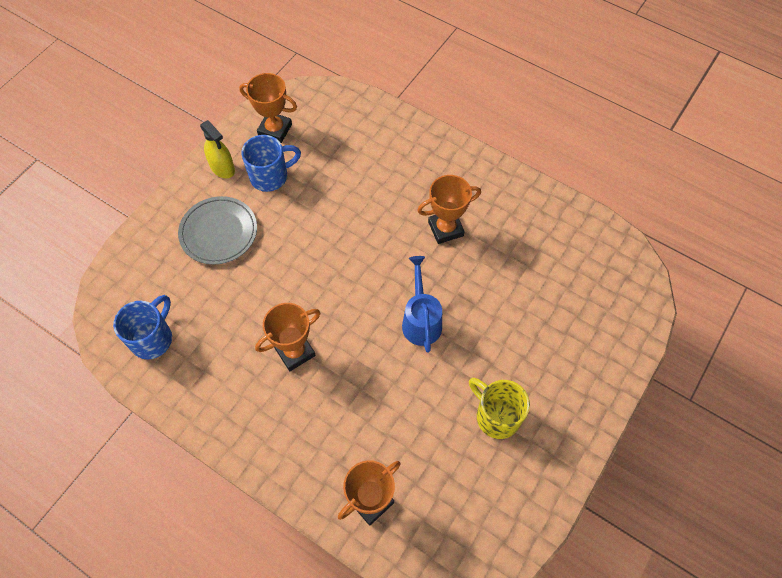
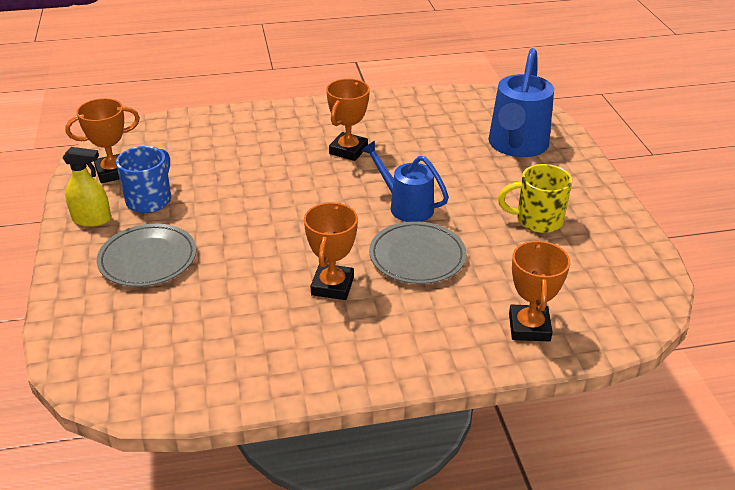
camera: 45 degrees left, 25 degrees down
blue mug [113,295,172,360] -> none
none -> grey plate [369,221,467,284]
none -> blue watering can [488,48,554,157]

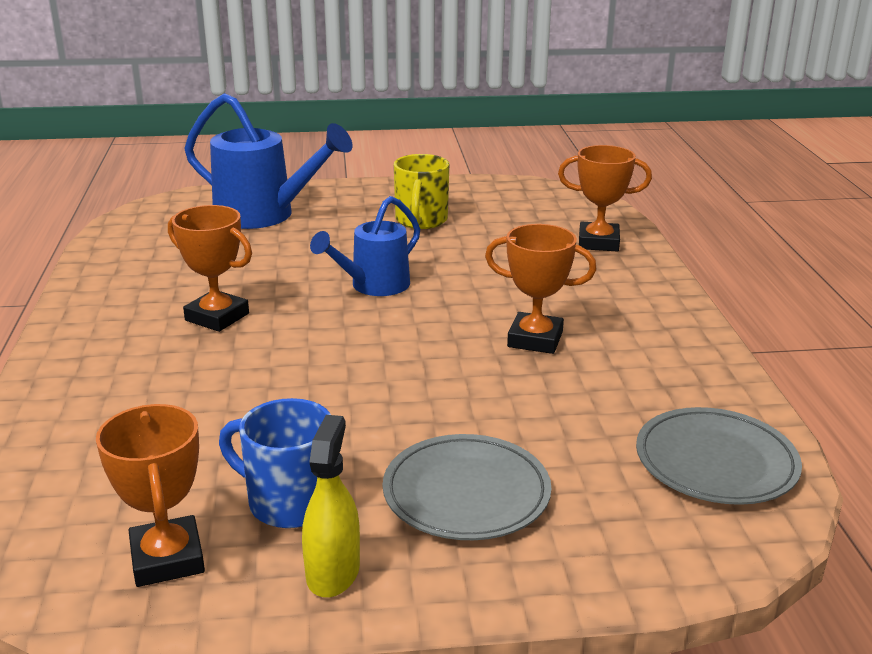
camera: 85 degrees left, 10 degrees down
grey plate [369,221,467,284] -> grey plate moved to [636,407,802,505]

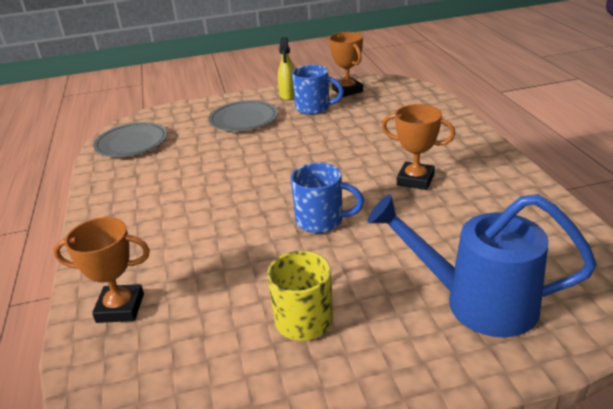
camera: 175 degrees right, 5 degrees up
blue watering can [310,196,420,296] -> blue mug [290,163,364,233]
orange trophy [485,224,597,354] -> none

